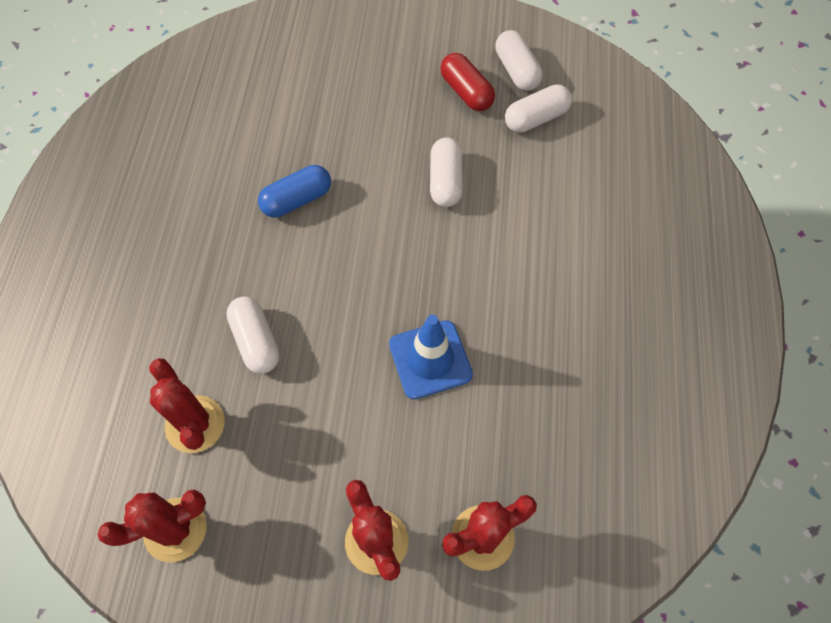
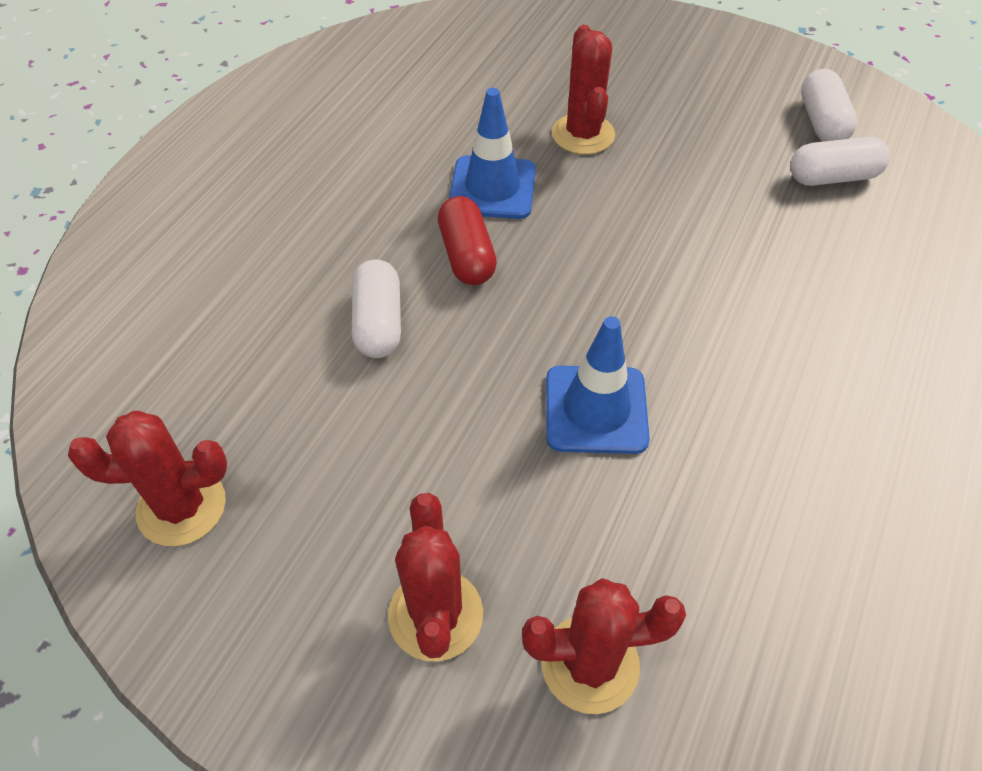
camera: 20 degrees right, 10 degrees down
red cactus [149,358,225,453] -> red cactus moved to [552,25,615,155]
blue capsule [258,165,331,217] -> blue traffic cone [449,88,536,219]
white capsule [430,137,463,207] -> none
red capsule [440,53,495,111] -> red capsule moved to [438,196,497,285]

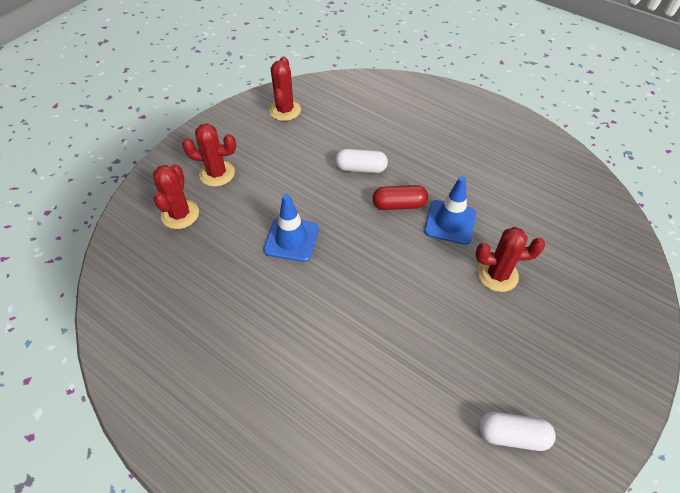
camera: 100 degrees right, 0 degrees up
white capsule [790,137,890,186] -> none

